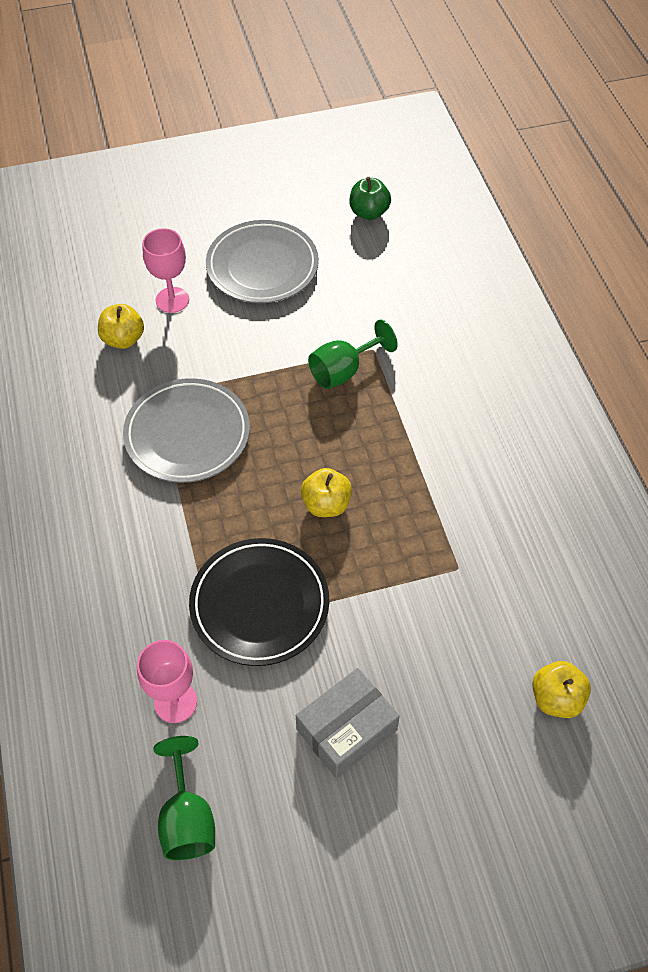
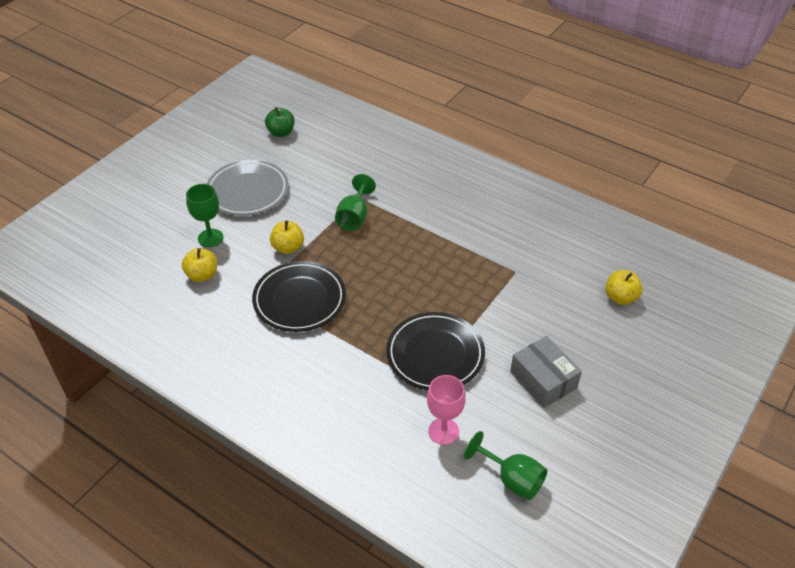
camera: 40 degrees left, 10 degrees down
grey plate [123,378,250,483] -> black plate [252,261,346,332]
pink goblet [143,228,189,313] -> green goblet [186,184,223,247]
grey box [296,668,400,778] -> grey box turned 45 degrees counterclockwise [510,336,582,408]
yellow apple [301,468,352,517] -> yellow apple moved to [270,220,304,254]

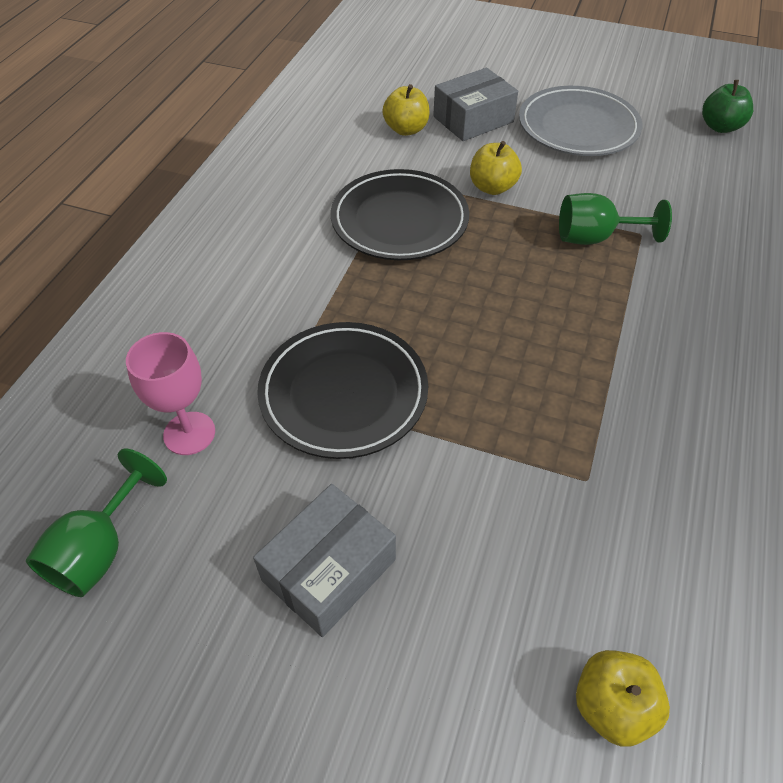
camera: 75 degrees right, 5 degrees up
green goblet [186,184,223,247] -> grey box [433,68,518,141]

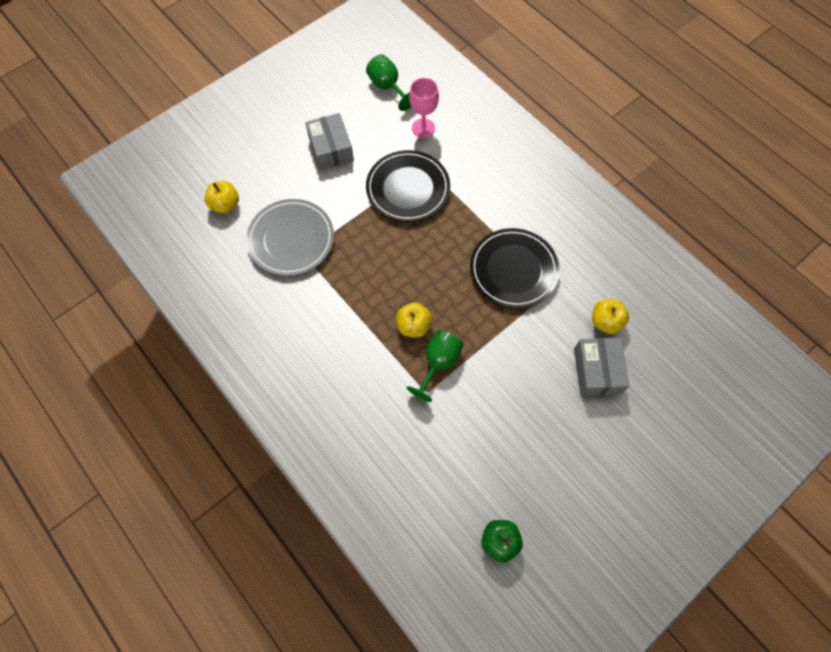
camera: 120 degrees right, 15 degrees up
yellow apple [470,141,522,195] -> yellow apple moved to [396,302,432,337]
grey plate [519,86,642,156] -> grey plate moved to [246,199,334,276]

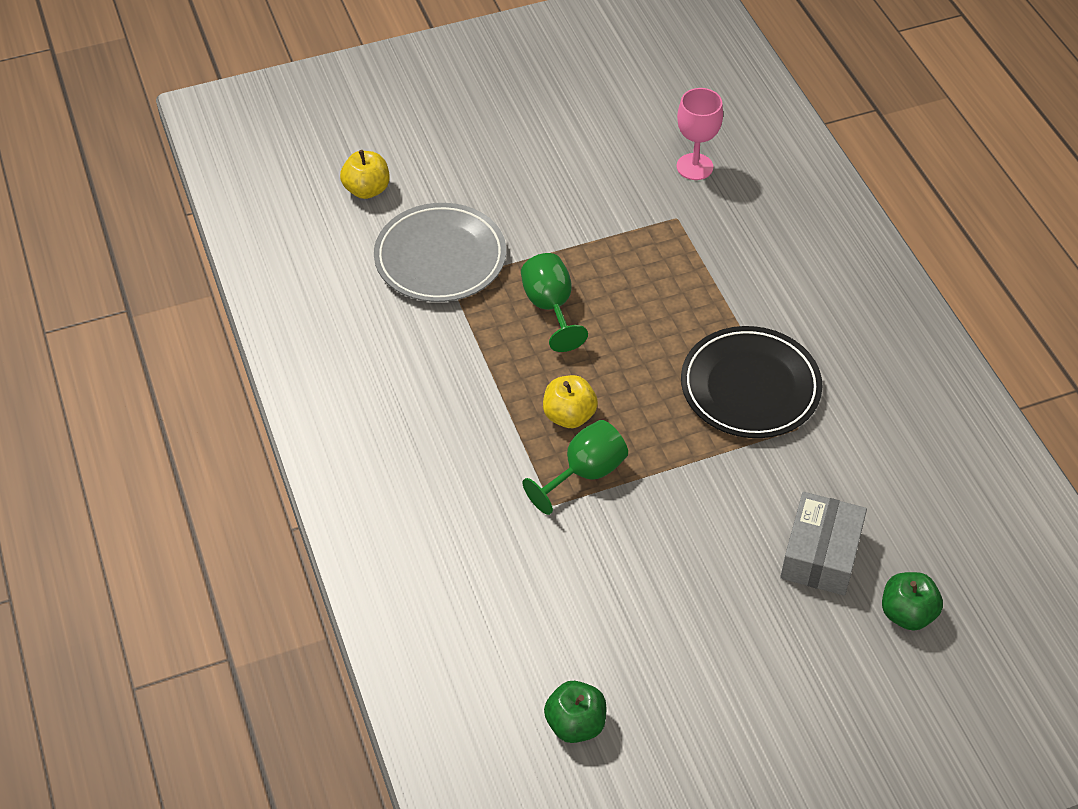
camera: 20 degrees right, 15 degrees down
grey box [305,113,354,170] -> none
green goblet [366,54,411,111] -> green goblet moved to [521,253,588,352]
black plate [366,150,450,222] -> none
yellow apple [592,299,629,334] -> none
none -> green apple [882,572,943,631]

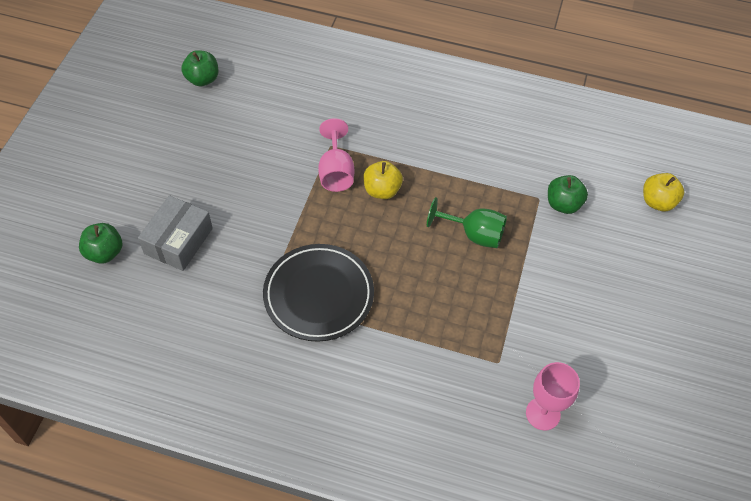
camera: 125 degrees right, 5 degrees up
grey plate [374,203,506,302] -> green apple [548,175,588,214]
green goblet [522,420,628,515] -> pink goblet [318,118,354,192]
grey box [780,492,867,595] -> grey box turned 60 degrees clockwise [138,195,213,271]

